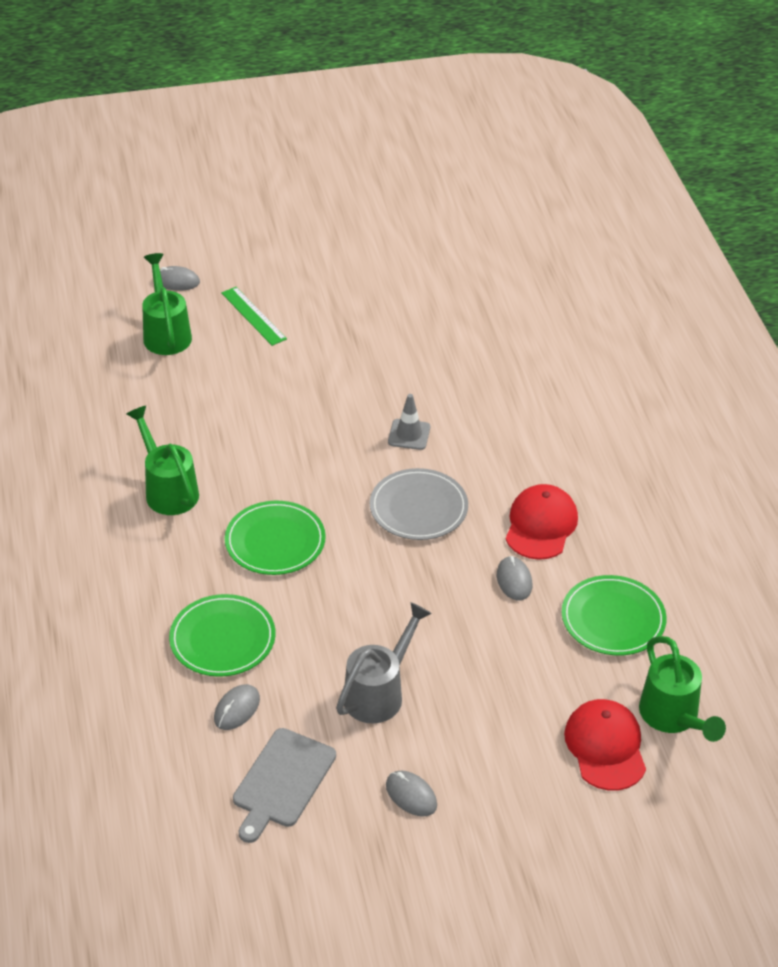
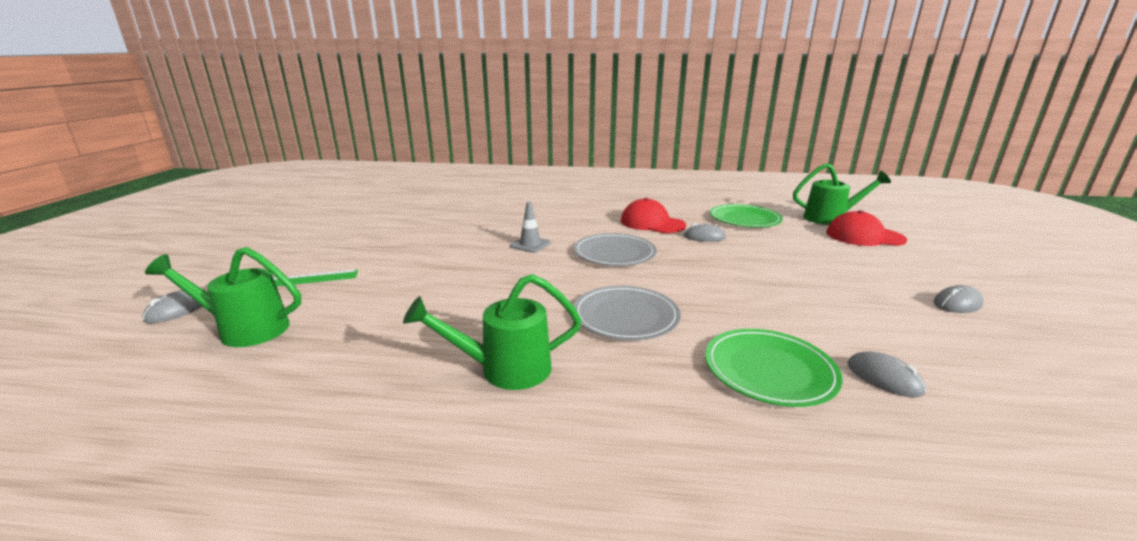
camera: 70 degrees left, 20 degrees down
green plate [225,501,326,575] -> grey plate [573,286,681,340]
grey cutting board [233,728,336,843] -> none
grey watering can [336,602,432,724] -> none

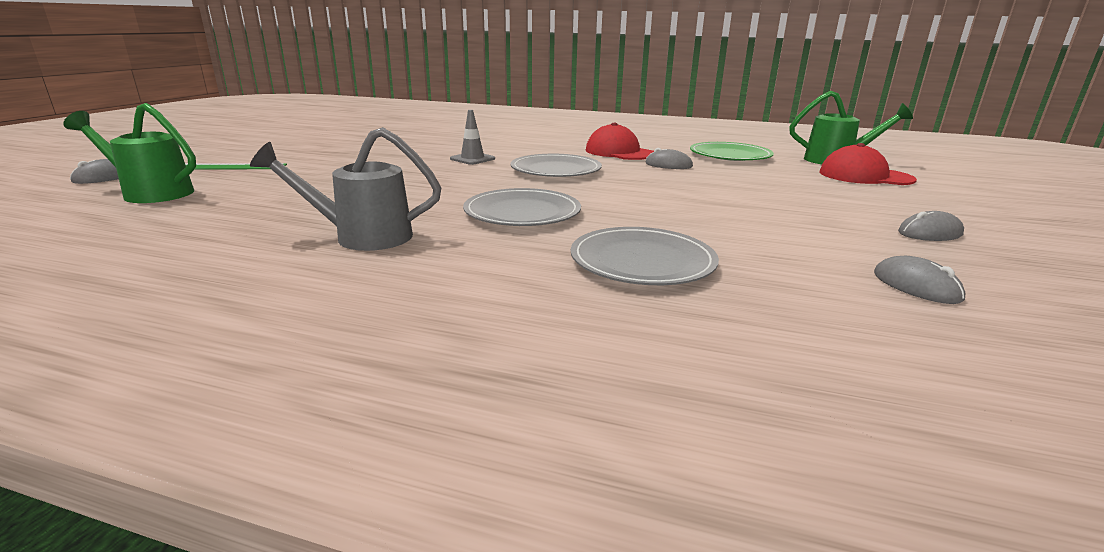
camera: 10 degrees right, 0 degrees up
green watering can [403,274,582,390] -> grey watering can [250,127,441,251]
green plate [705,329,843,407] -> grey plate [571,227,719,285]
grey mouse [847,351,926,397] -> grey mouse moved to [874,256,966,304]

